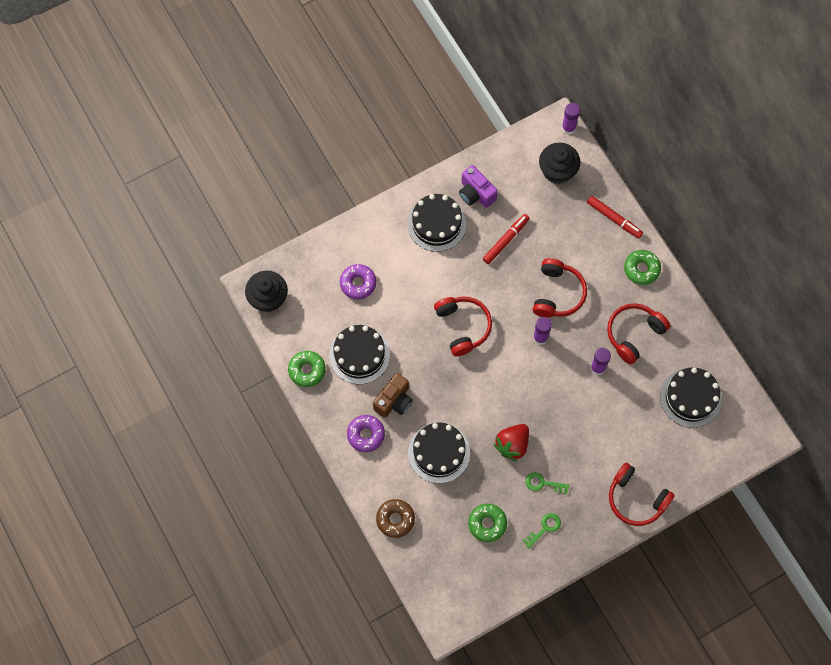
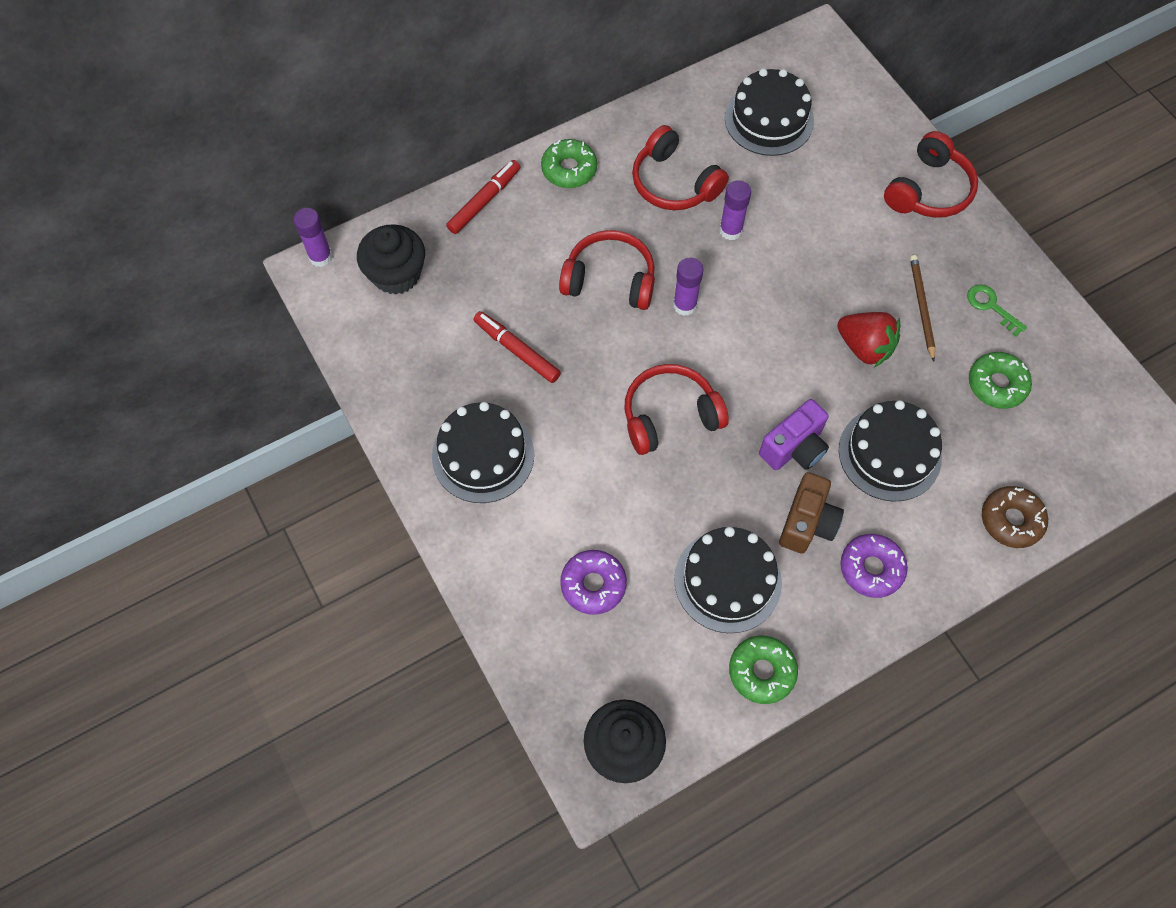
camera: 90 degrees left, 5 degrees down
brown camera [373,373,413,418] -> brown camera turned 75 degrees clockwise [779,472,844,554]
purple camera [459,165,498,208] -> purple camera moved to [759,399,829,470]
green key [526,472,569,494] -> brown pencil [910,255,935,362]

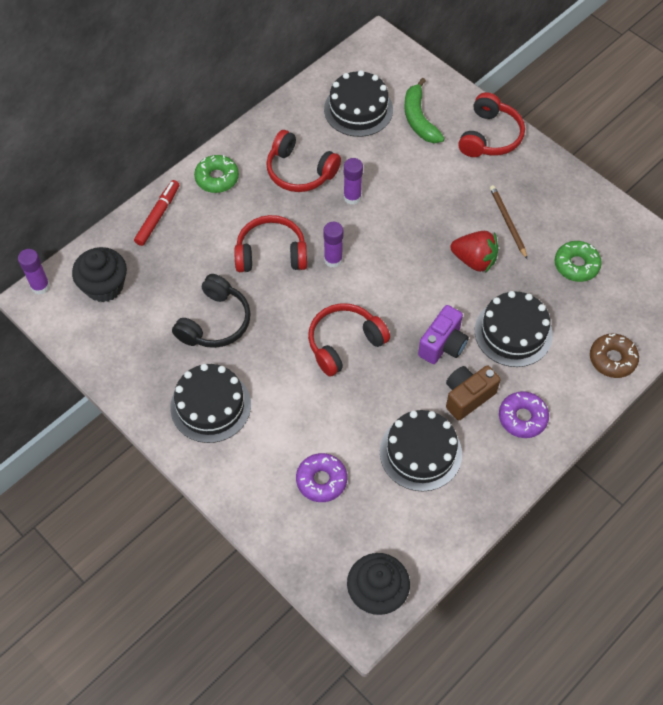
camera: 15 degrees left, 5 degrees down
red marker [473,311,561,383] -> black headphones [172,274,251,348]
green donut [729,635,798,704] -> none
brown camera [779,472,844,554] -> brown camera turned 135 degrees counterclockwise [446,365,501,421]
green key [967,284,1027,337] -> none
none -> green banana [404,78,445,143]

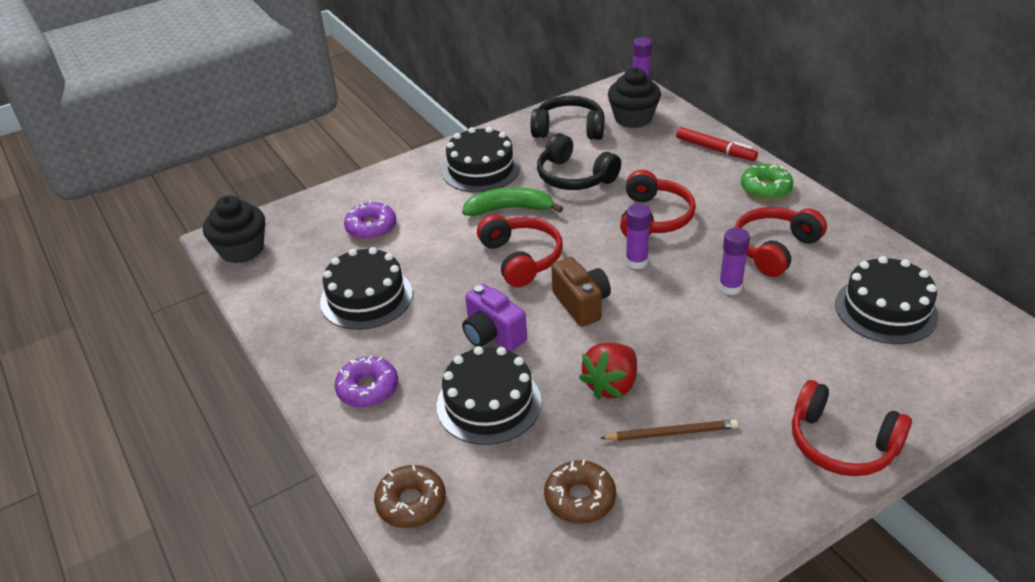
camera: 105 degrees right, 20 degrees down
green banana [404,78,445,143] -> green banana moved to [462,187,563,216]
brown camera [446,365,501,421] -> brown camera moved to [551,257,611,327]
green donut [555,241,602,282] -> brown donut [544,459,616,524]
none -> black headphones [531,95,604,140]

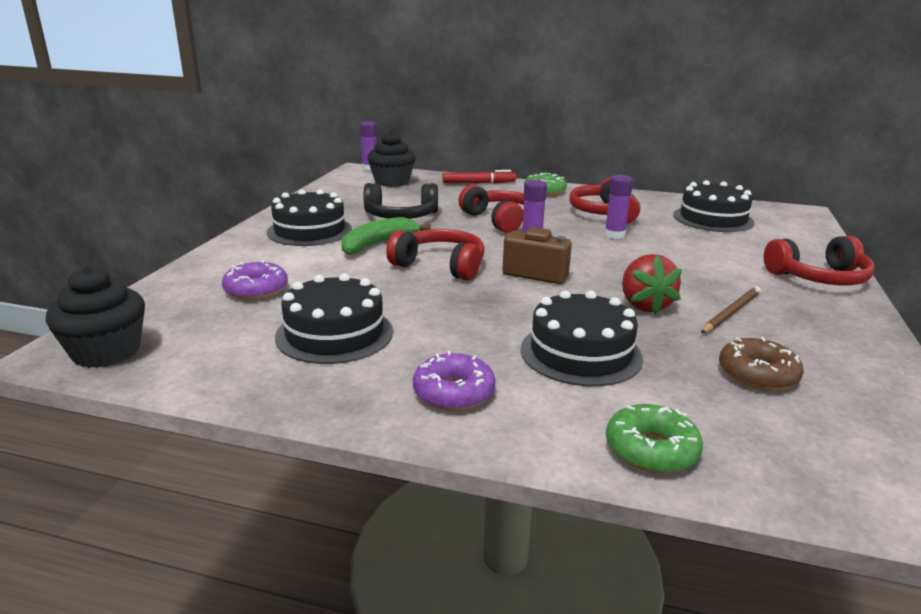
camera: 45 degrees left, 15 degrees down
brown donut [374,465,446,528] -> green donut [606,404,703,473]
purple camera [462,284,527,351] -> none
black headphones [531,95,604,140] -> none

